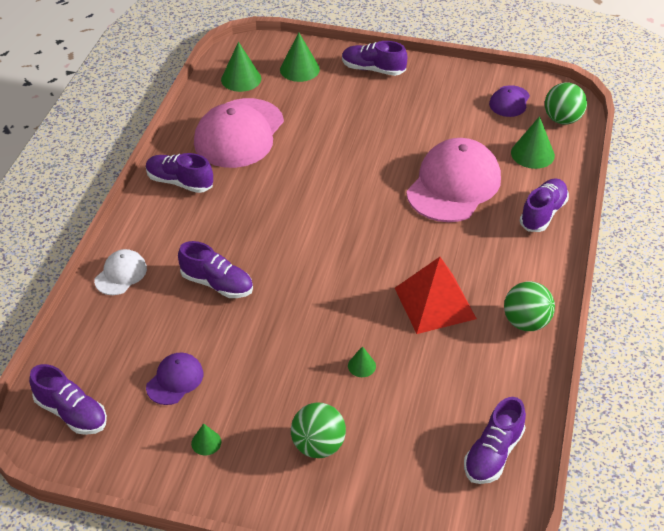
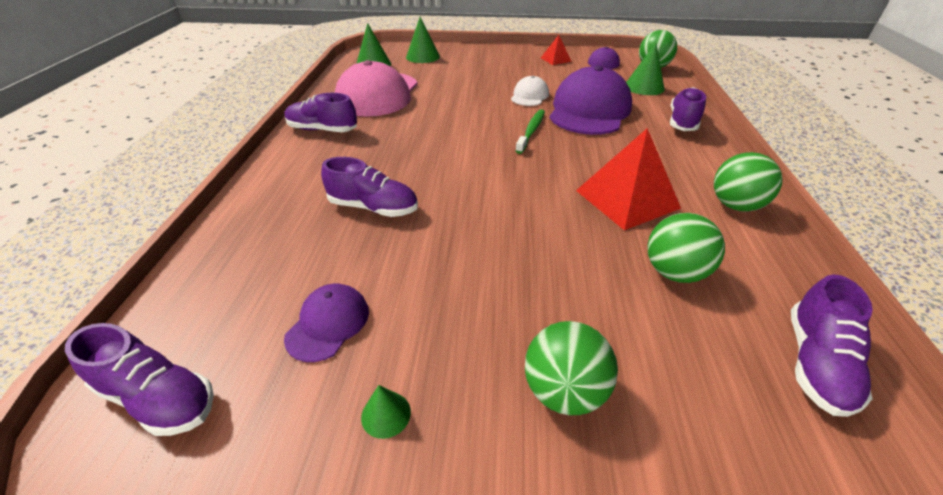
camera: 10 degrees left, 5 degrees down
white cap [94,249,147,295] -> white cap moved to [511,76,549,106]
purple shoe [342,41,407,76] -> none
green cone [348,346,376,377] -> none
pink cap [406,138,501,222] -> purple cap [549,66,632,135]
none -> green toothbrush [516,109,545,154]
none -> red pyramid [541,35,572,65]
none -> green ball [647,213,725,283]

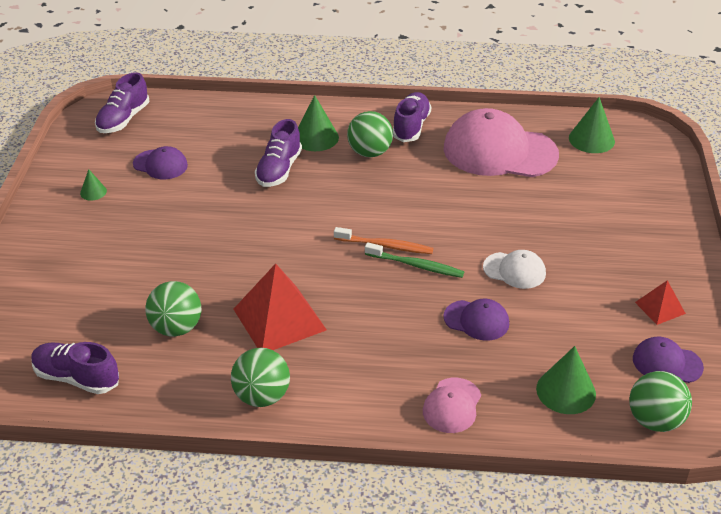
camera: 90 degrees right, 0 degrees up
green cone [406,17,440,63] -> green cone moved to [298,95,339,151]
green ball [525,321,618,415] -> green ball moved to [347,111,393,157]
purple cap [549,66,632,135] -> purple cap [444,299,509,341], size x0.48
purple shoe [670,87,706,131] -> pink cap [423,378,481,433]
none -> orange toothbrush [334,227,433,254]

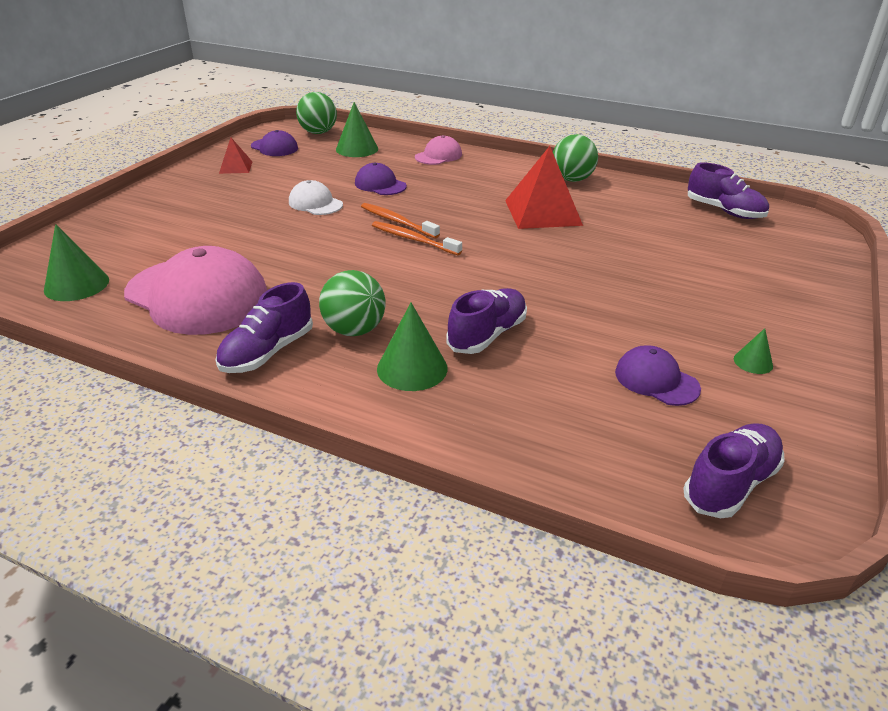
camera: 160 degrees left, 5 degrees down
green ball [145,281,201,337] -> none
green toothbrush [365,242,464,278] -> orange toothbrush [361,203,440,238]

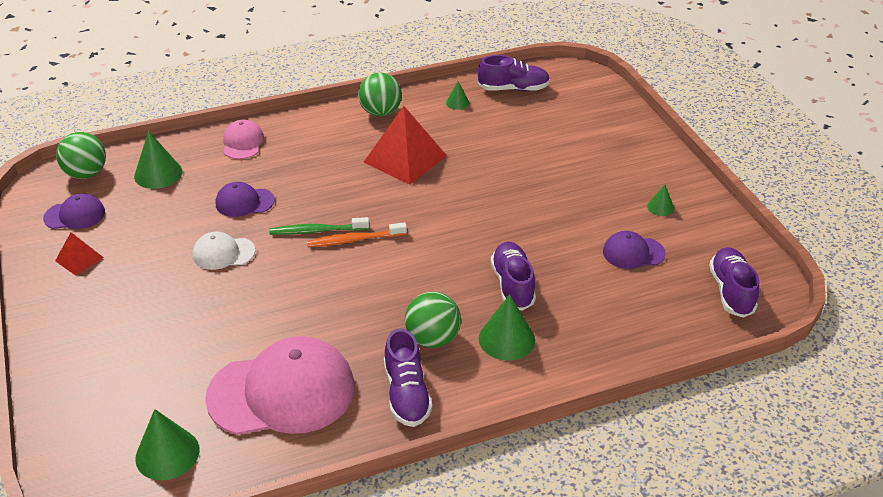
camera: 45 degrees left, 5 degrees up
orange toothbrush [361,203,440,238] -> green toothbrush [270,217,369,235]
none -> green cone [446,81,469,110]

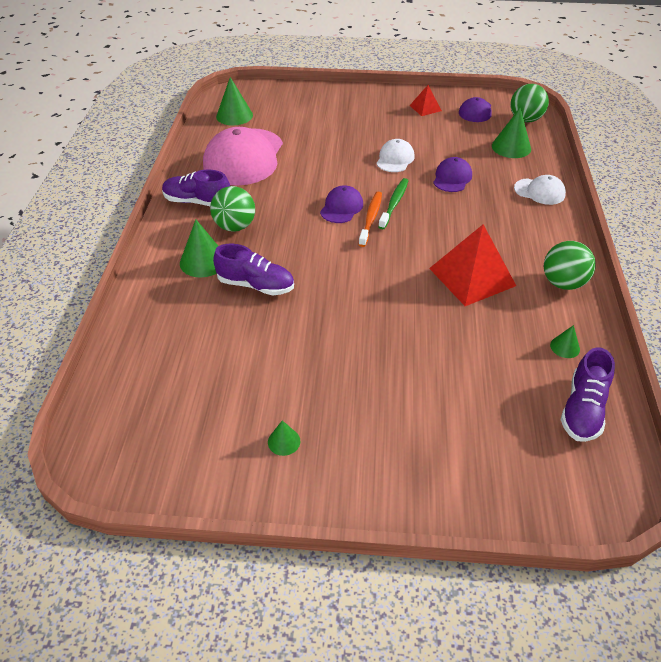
camera: 115 degrees right, 5 degrees up
pink cap [223,120,264,159] -> white cap [514,175,566,205]
purple cap [603,231,666,269] -> purple cap moved to [320,185,363,223]
purple shoe [709,247,759,318] -> none

